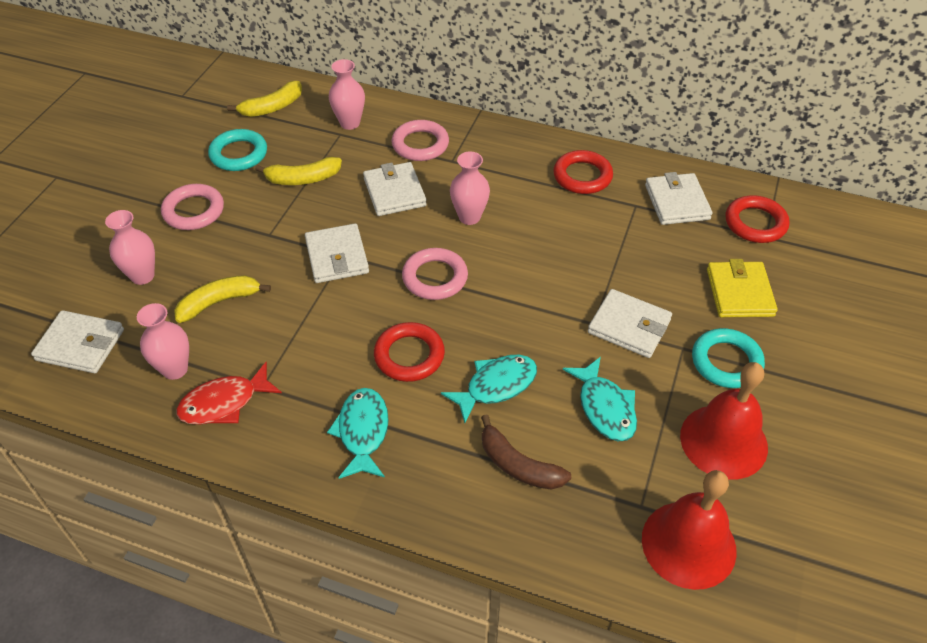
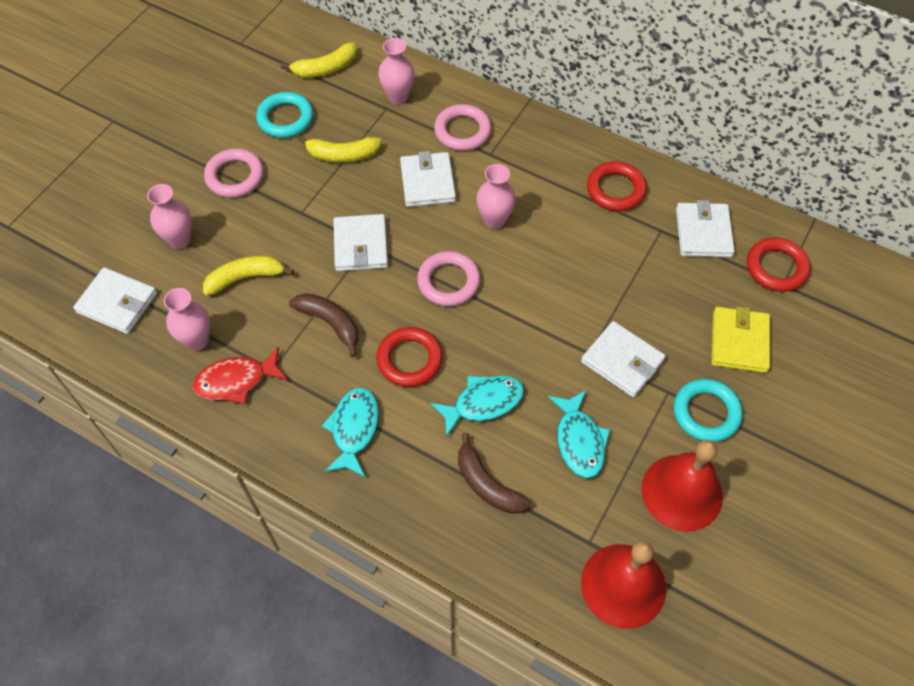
camera: 10 degrees right, 10 degrees up
none -> brown banana [289,293,359,357]

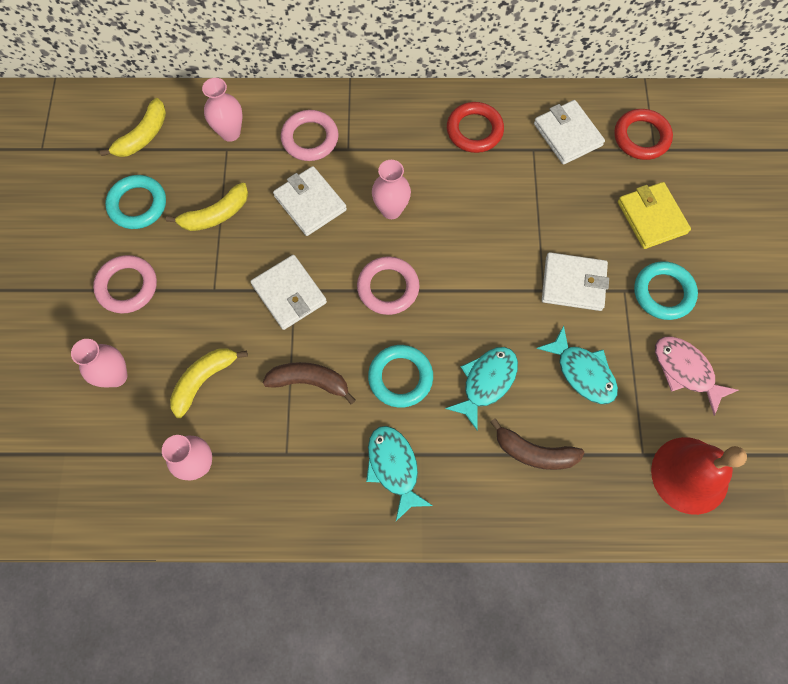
camera: 30 degrees left, 10 degrees up
white wallet [73,267,157,334] -> none
red fish [193,347,288,404] -> none
red ring [376,327,443,387] -> turquoise ring [368,345,433,408]
red bell [642,440,723,532] -> pink fish [655,336,738,416]

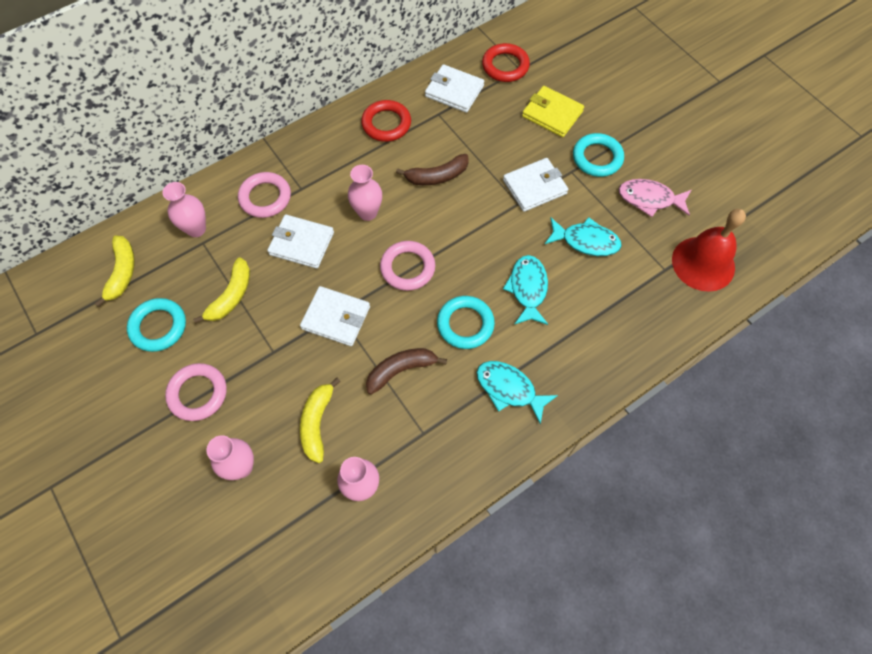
camera: 35 degrees left, 5 degrees down
brown banana [490,418,584,470] -> brown banana moved to [396,154,469,185]

